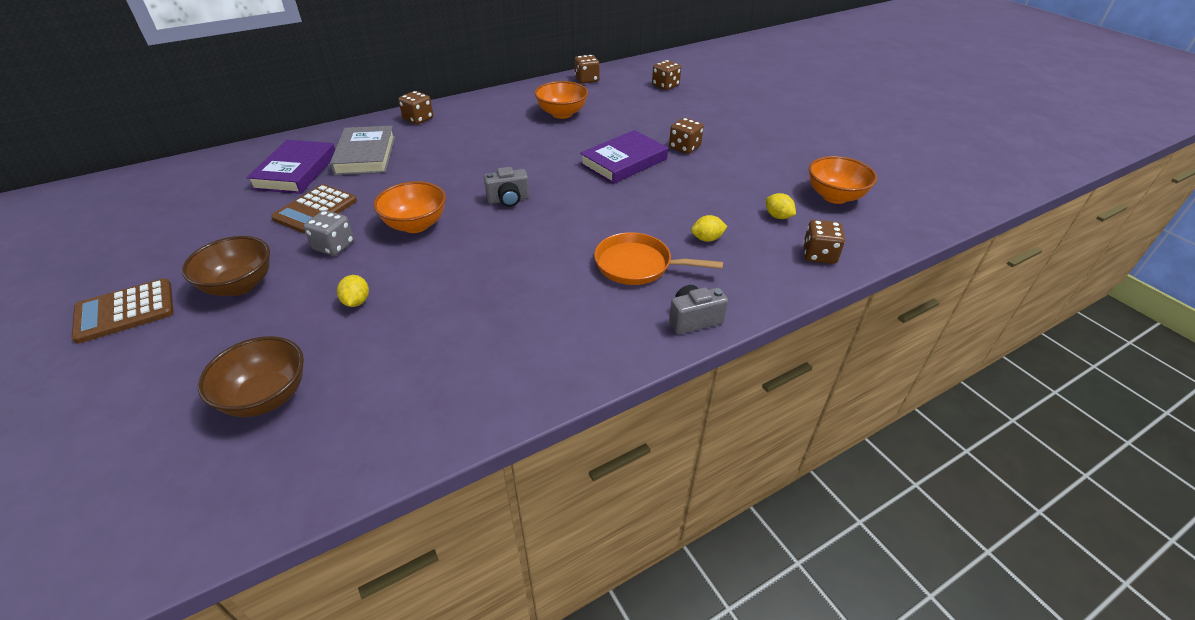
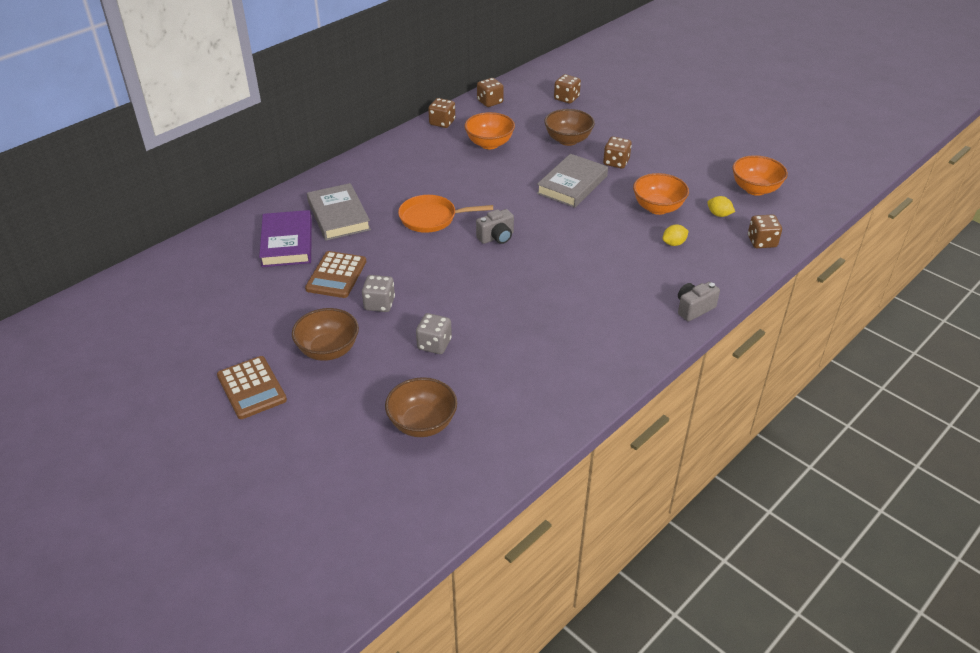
camera: 15 degrees left, 0 degrees up
brown calculator [71,278,173,343] -> brown calculator turned 75 degrees counterclockwise [217,356,287,419]
yellow lemon [337,275,369,307] -> grey dice [416,313,452,354]
orange bowl [373,181,446,233] -> orange bowl moved to [633,173,689,215]
brown dice [398,91,433,125] -> brown dice moved to [428,98,455,128]
purple book [580,130,668,184] -> grey book [537,154,608,208]
orange pan [594,232,723,285] -> orange pan moved to [398,195,493,233]
none -> brown bowl [544,109,595,146]

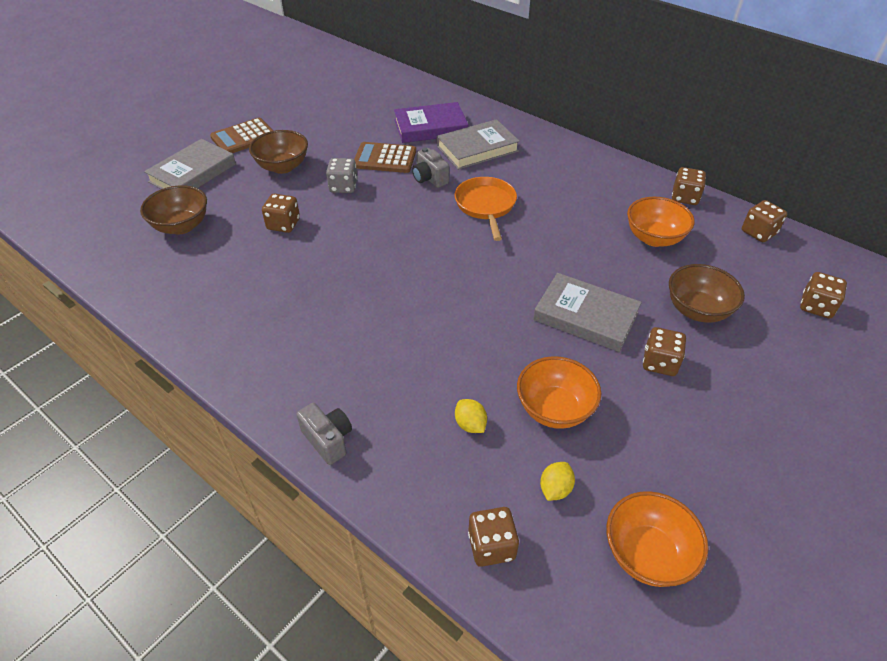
camera: 85 degrees right, 5 degrees up
grey dice [416,313,452,354] -> brown dice [262,194,300,233]
grey camera [476,209,514,244] -> grey camera moved to [412,148,449,188]
none -> grey book [144,139,236,189]

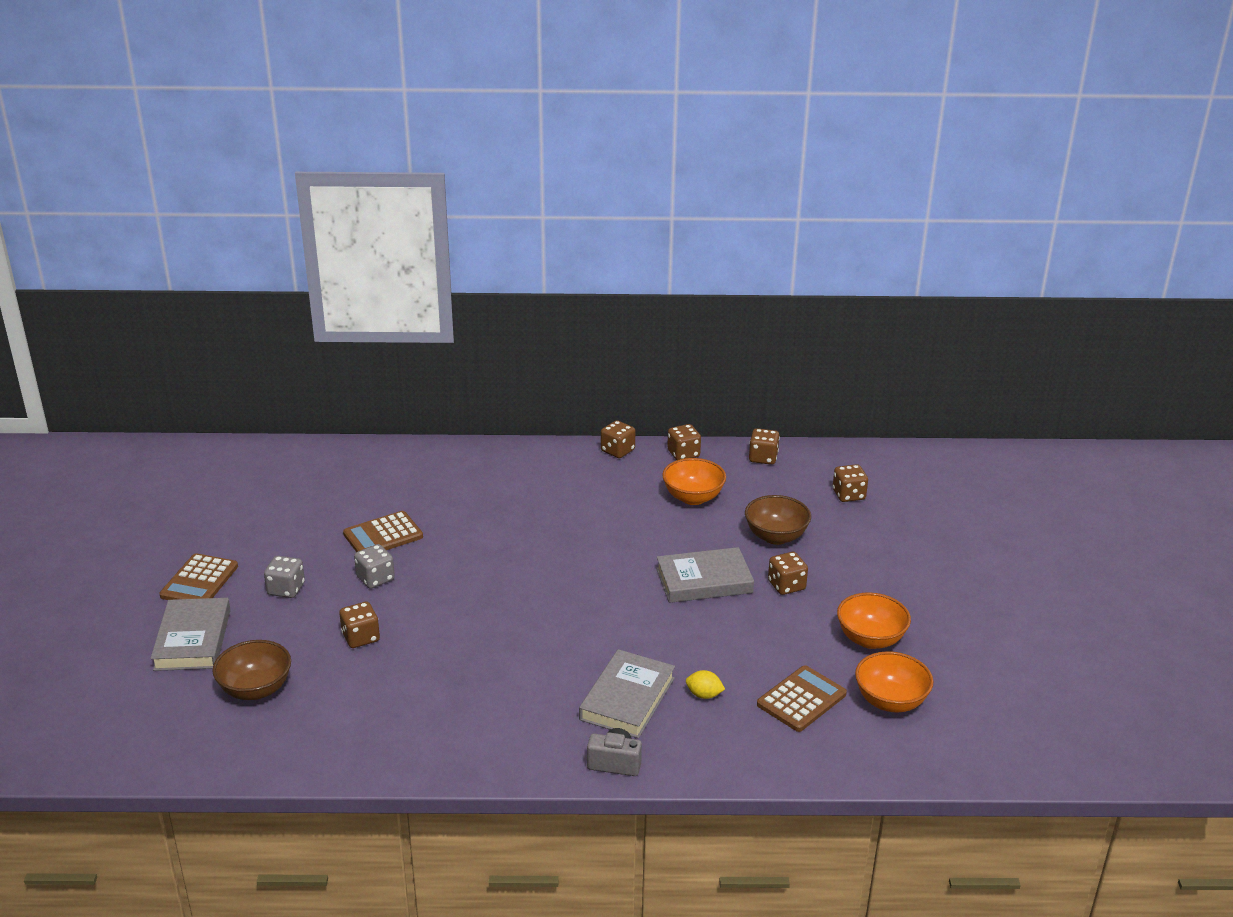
camera: 40 degrees left, 15 degrees down
brown bowl [249,130,308,174] -> grey dice [264,556,305,598]
purple book [394,102,468,143] -> none
grey camera [412,148,449,188] -> none
grey book [437,119,520,170] -> grey book moved to [579,649,675,738]
orange pan [455,177,517,241] -> none
brown dice [468,507,519,567] -> brown dice moved to [601,420,635,458]
orange bowl [517,356,601,429] -> orange bowl moved to [837,592,911,649]
yellow lemon [540,462,575,501] -> brown calculator [757,665,847,732]

